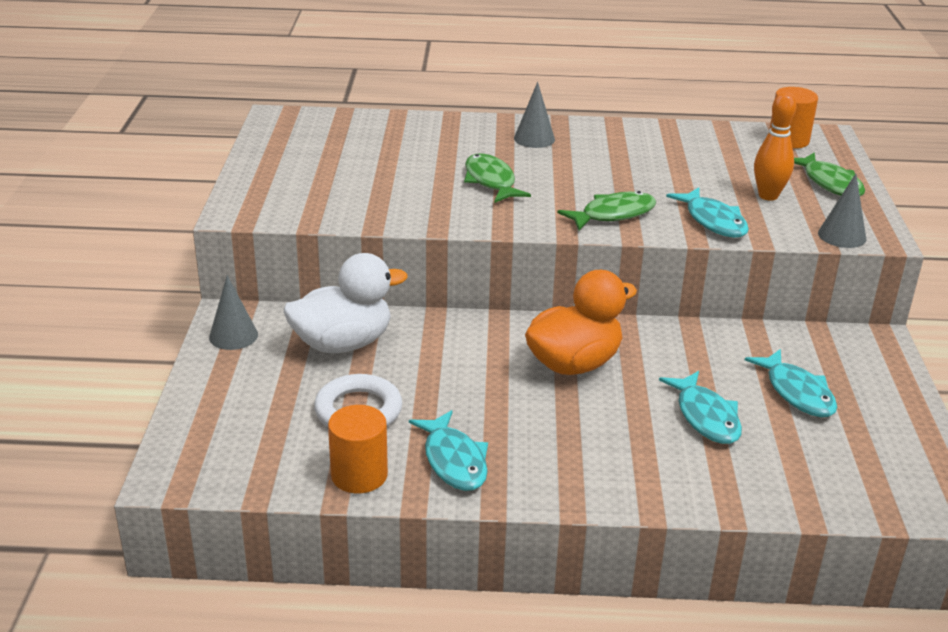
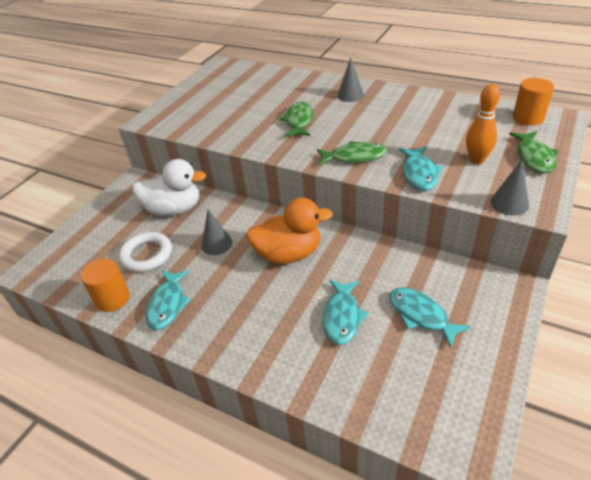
camera: 30 degrees right, 10 degrees up
grey cone [209,275,258,350] -> grey cone moved to [201,209,232,255]
turquoise fish [745,349,837,417] -> turquoise fish turned 135 degrees clockwise [389,287,471,348]

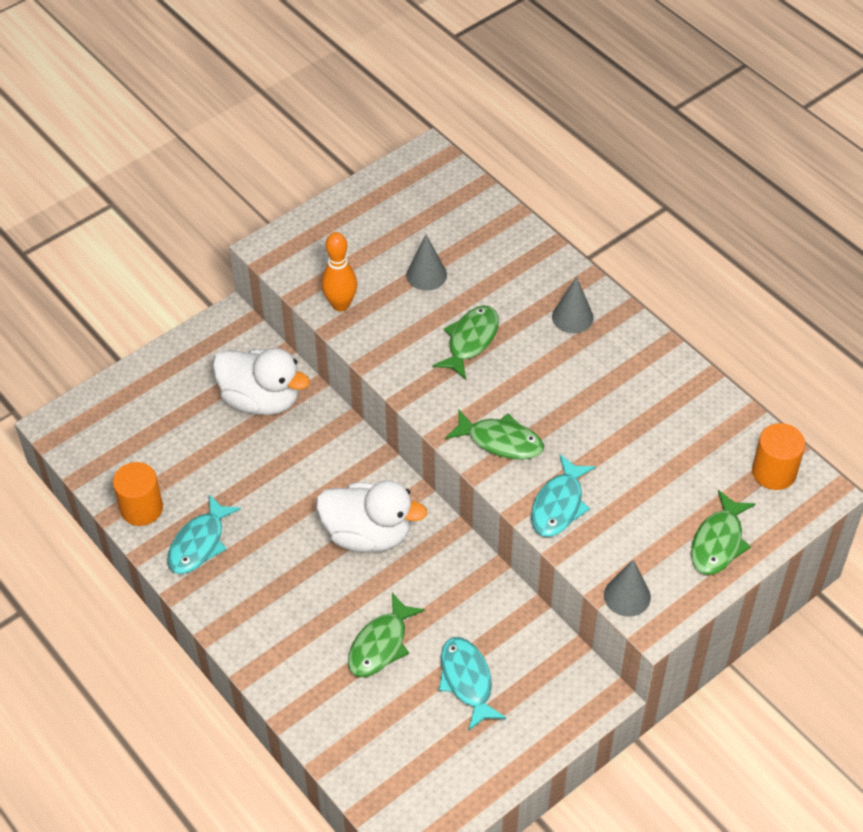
camera: 20 degrees right, 10 degrees up
white ring [119,232,172,272] -> none
grey cone [201,209,232,255] -> grey cone moved to [406,234,447,291]
orange duck [246,198,333,264] -> white duck [316,480,427,552]
turquoise fish [323,279,368,345] -> green fish [348,593,425,677]
orange bowling pin [466,84,500,165] -> orange bowling pin moved to [321,232,357,311]

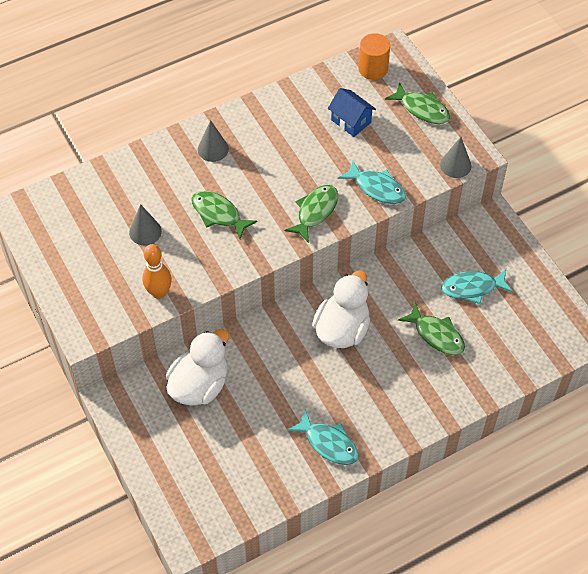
camera: 80 degrees left, 5 degrees up
orange cylinder [113,462,163,526] -> none
none -> blue house [328,88,376,137]

